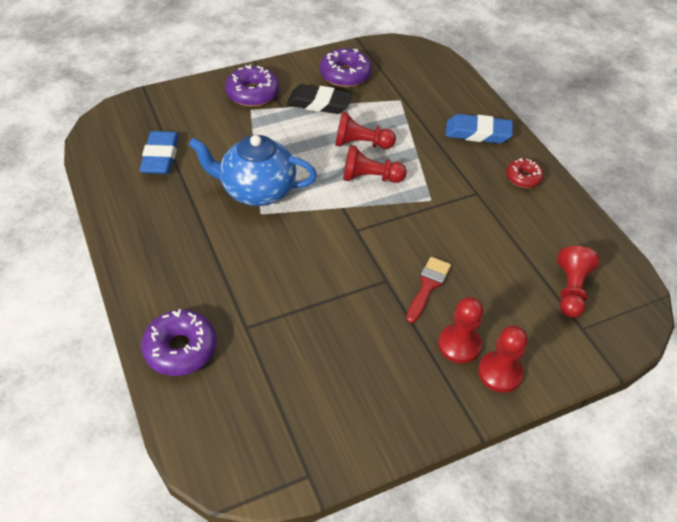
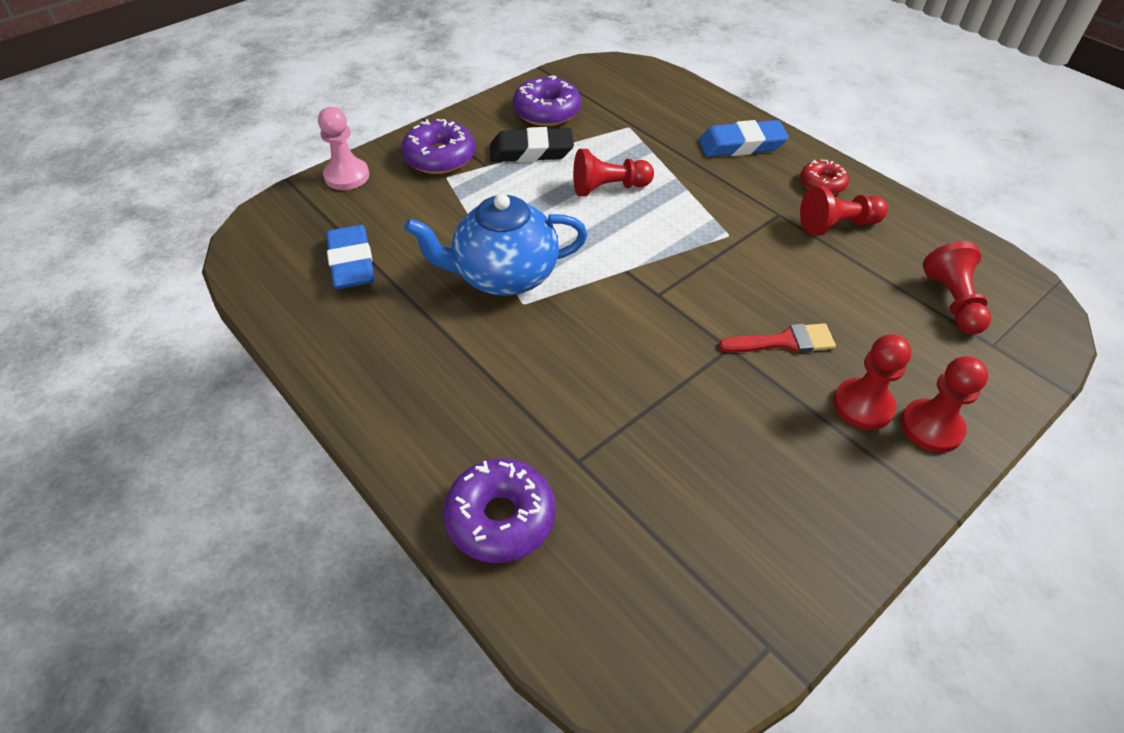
camera: 15 degrees left, 0 degrees up
red pawn [343,145,407,183] -> red pawn moved to [800,186,888,236]
red brush [406,257,451,323] -> red brush turned 75 degrees clockwise [718,323,836,353]
none -> pink pawn [318,107,369,190]

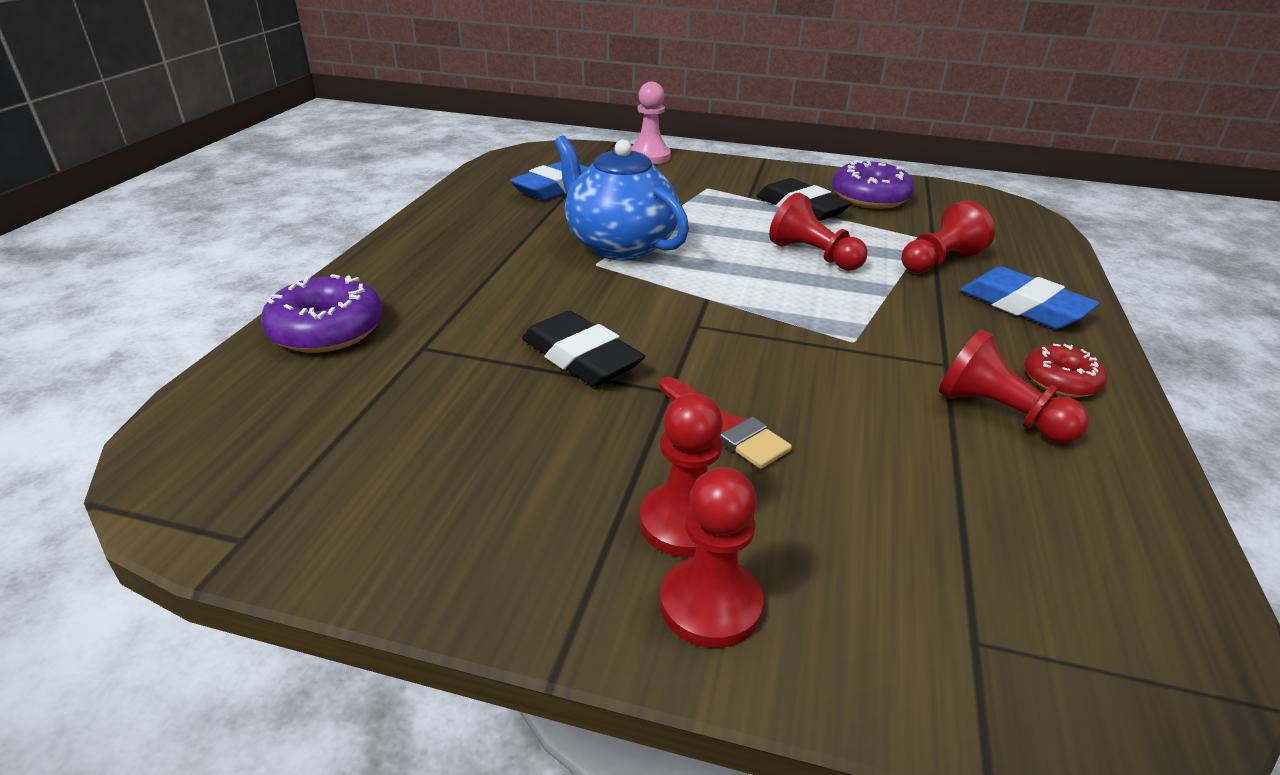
camera: 55 degrees right, 15 degrees down
purple donut [401,119,475,174] -> none
red pawn [923,241,991,334] -> red pawn moved to [902,200,995,273]
none -> black eraser [522,311,645,387]

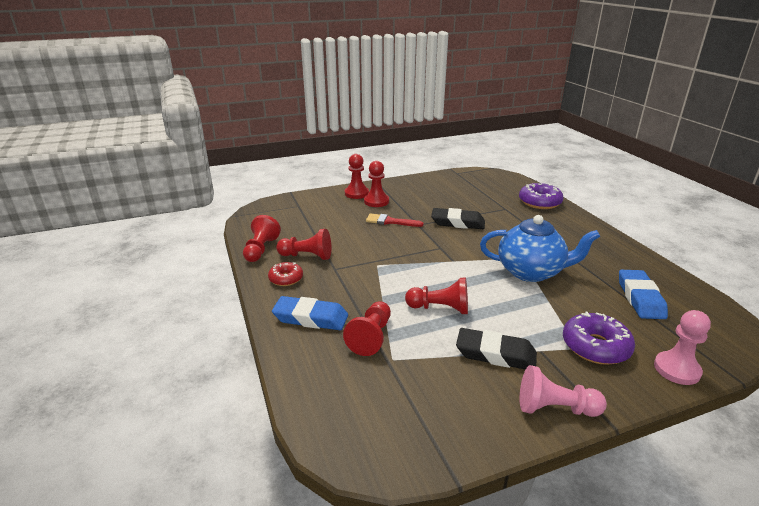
camera: 145 degrees right, 5 degrees down
purple donut [832,160,914,209] -> purple donut moved to [563,311,635,365]
none -> red pawn [243,215,281,262]
none -> pink pawn [520,365,607,417]

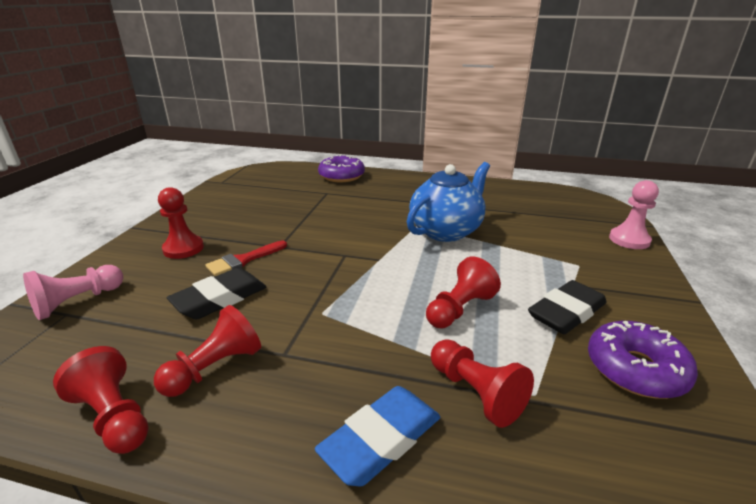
camera: 55 degrees left, 0 degrees up
red donut [268,262,303,286] -> none
red pawn [345,154,369,199] -> none
black eraser [431,208,485,229] -> black eraser moved to [167,268,266,319]
pink pawn [520,365,607,417] -> pink pawn moved to [23,265,123,320]
purple donut [563,311,635,365] -> purple donut moved to [588,321,698,399]
blue eraser [619,270,668,319] -> none

